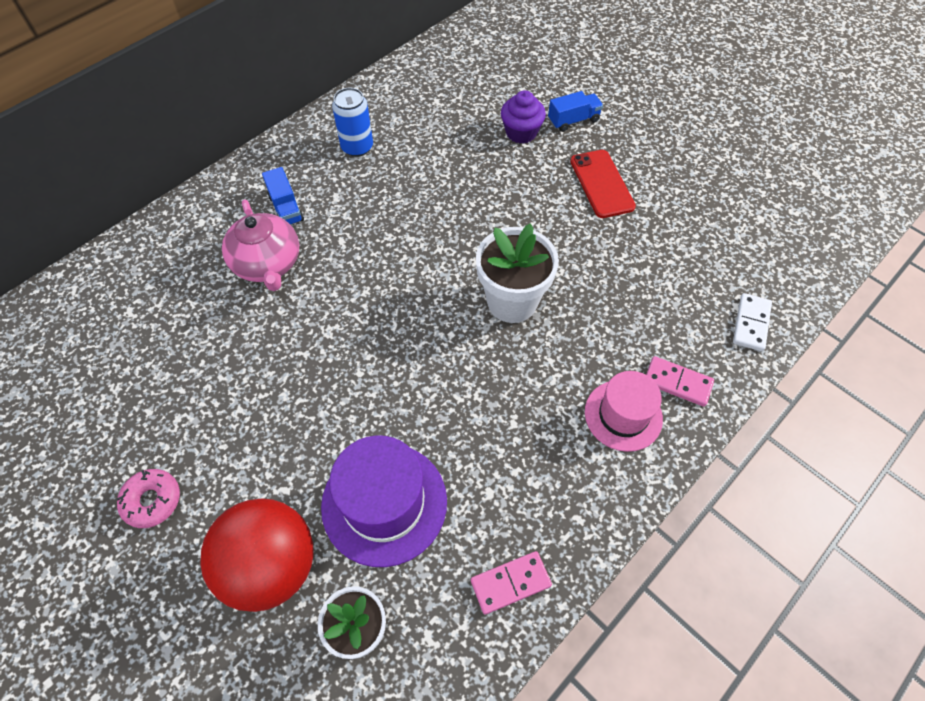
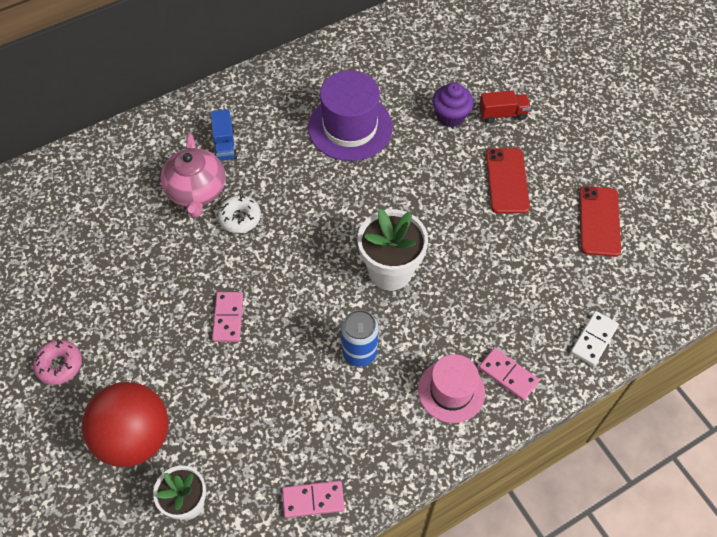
camera: 15 degrees right, 0 degrees up
purple hat [321,435,447,567] -> purple hat moved to [308,71,393,161]
blue can [332,88,373,157] -> blue can moved to [341,310,379,366]
blue truck [548,91,603,132] -> red truck [479,90,531,123]
none -> pink domino [212,292,243,342]
none -> white donut [218,194,261,233]
none -> red phone [579,186,621,257]

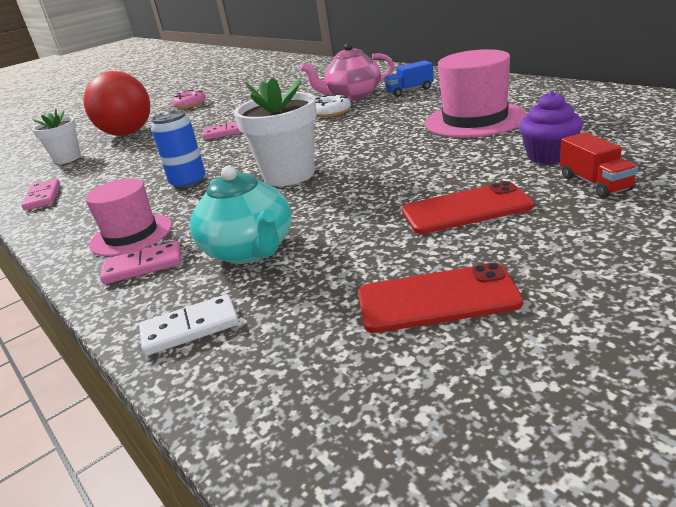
camera: 85 degrees right, 30 degrees down
purple hat [308,71,393,161] -> pink hat [425,49,527,138]
pink domino [479,348,540,401] -> pink domino turned 45 degrees clockwise [100,241,181,284]
white domino [570,311,619,366] -> white domino turned 45 degrees counterclockwise [139,294,239,356]
none -> turquoise teapot [190,166,292,264]

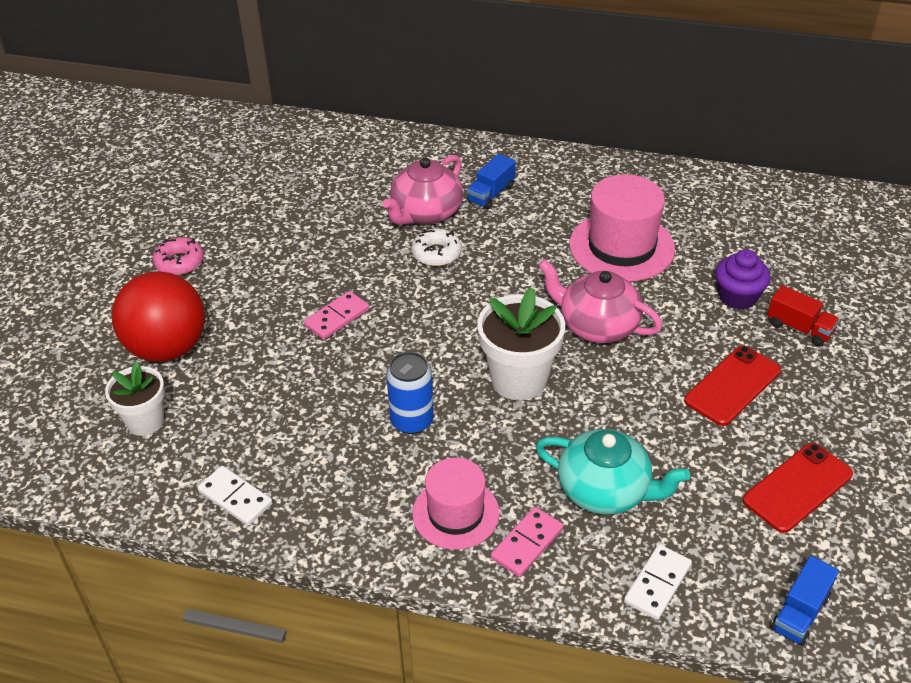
camera: 40 degrees left, 15 degrees up
pink domino [21,179,60,210] -> white domino [197,466,273,526]
none -> pink teapot [538,259,662,343]
none -> blue truck [771,556,839,646]

